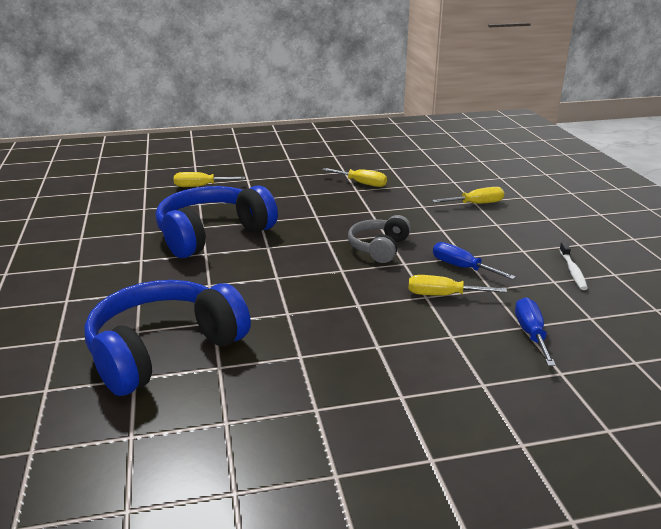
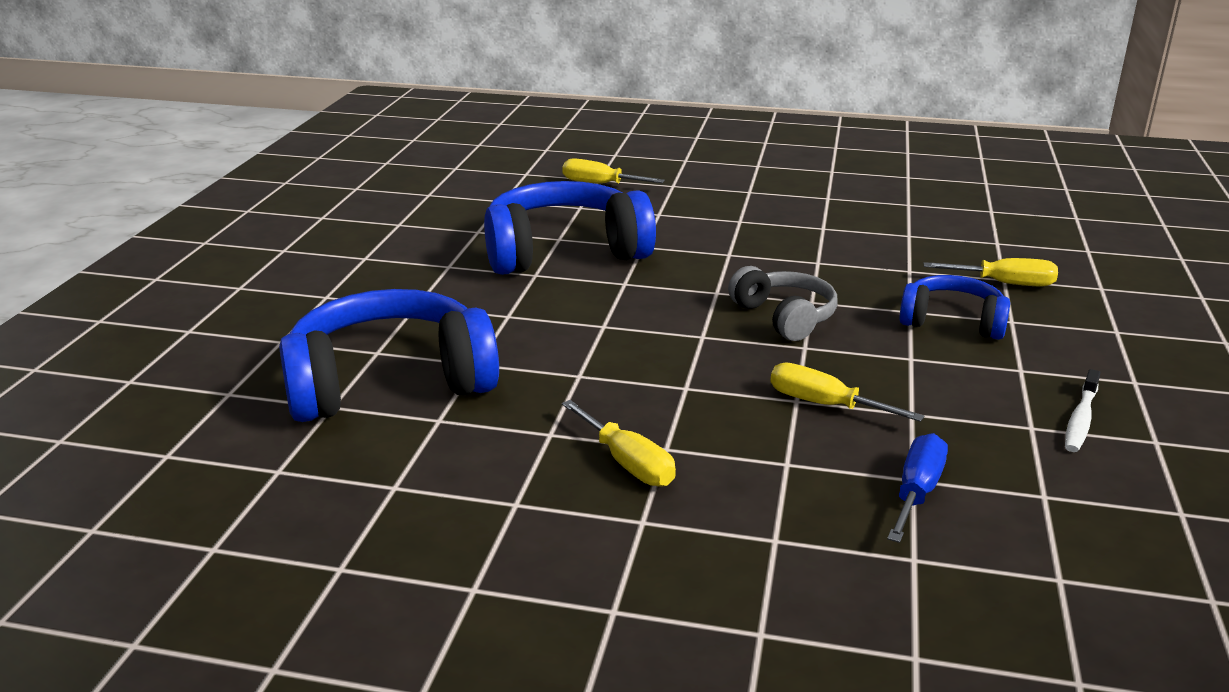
camera: 25 degrees right, 0 degrees up
yellow screwdriver [322,168,387,187] -> yellow screwdriver moved to [562,400,676,487]
grey headphones [348,215,411,263] -> grey headphones turned 105 degrees clockwise [728,266,838,341]
blue screwdriver [433,242,516,280] -> none
none -> blue headphones [899,275,1010,340]

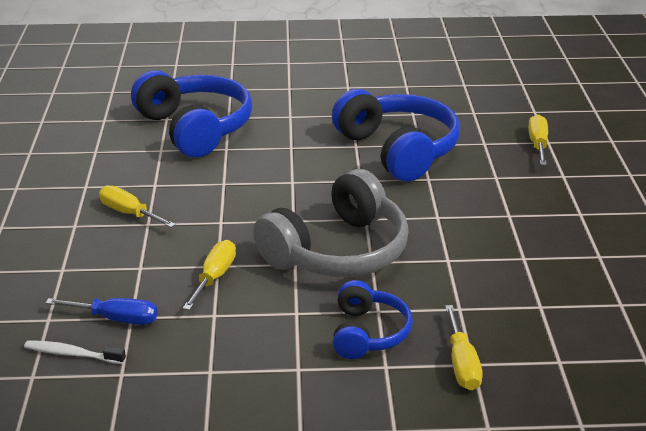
camera: 75 degrees right, 5 degrees up
yellow screwdriver [562,400,676,487] -> yellow screwdriver turned 90 degrees clockwise [99,185,176,228]
grey headphones [728,266,838,341] -> grey headphones [253,169,409,277], size x1.79
white toothbrush [1065,369,1101,452] -> white toothbrush moved to [24,340,126,364]

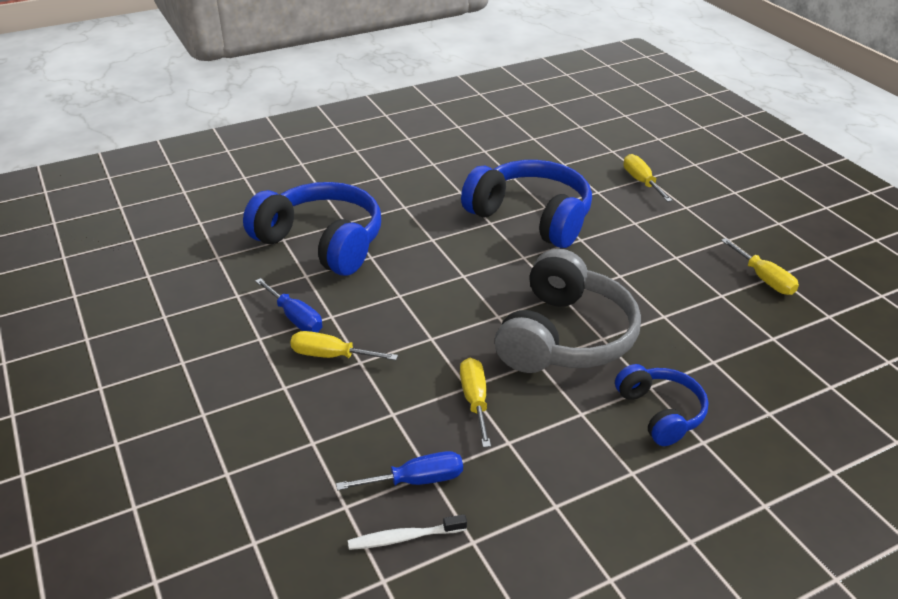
camera: 25 degrees left, 5 degrees up
yellow screwdriver [445,305,483,390] -> yellow screwdriver moved to [721,238,799,295]
none -> blue screwdriver [255,278,322,333]

